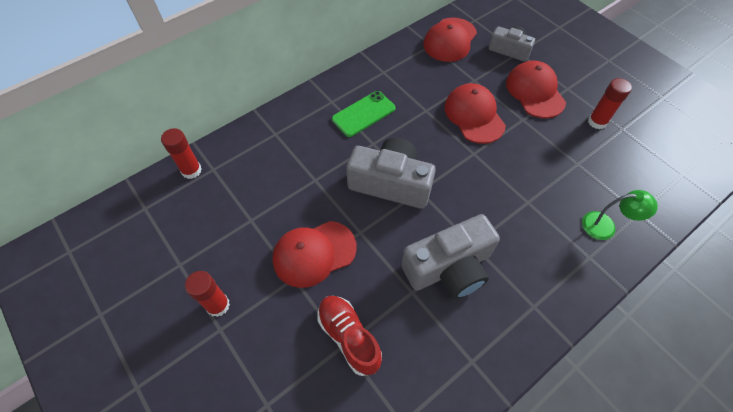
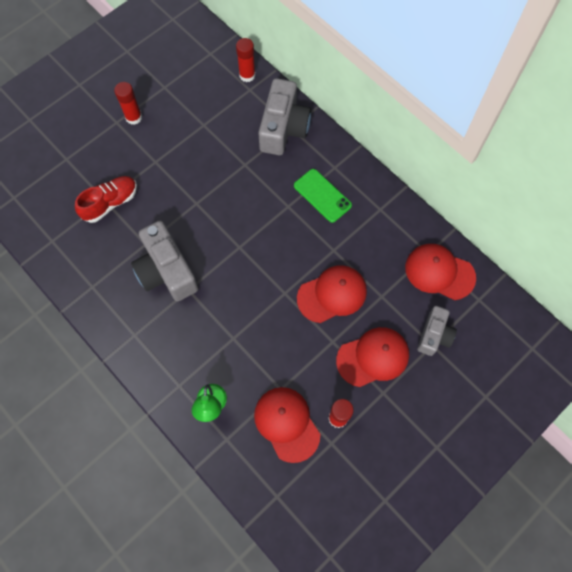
camera: 85 degrees right, 10 degrees up
red cap [273,221,357,288] -> red cap moved to [254,387,320,463]
grey camera [346,137,436,209] -> grey camera moved to [258,78,311,155]

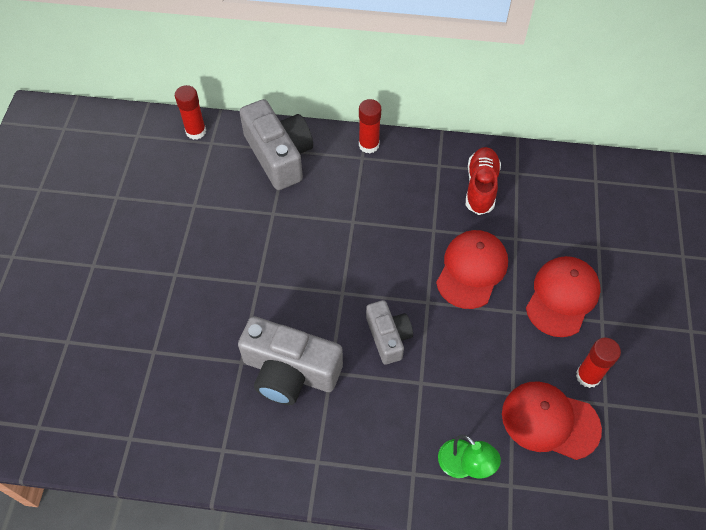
camera: 40 degrees left, 10 degrees down
red shoe [75,176,137,223] -> red shoe moved to [466,147,501,215]
red glue stick [114,82,142,125] -> red glue stick moved to [359,99,381,153]
green phone [294,169,352,223] -> none
red cap [405,244,476,300] -> none
grey camera [417,306,457,356] -> grey camera moved to [366,300,413,365]

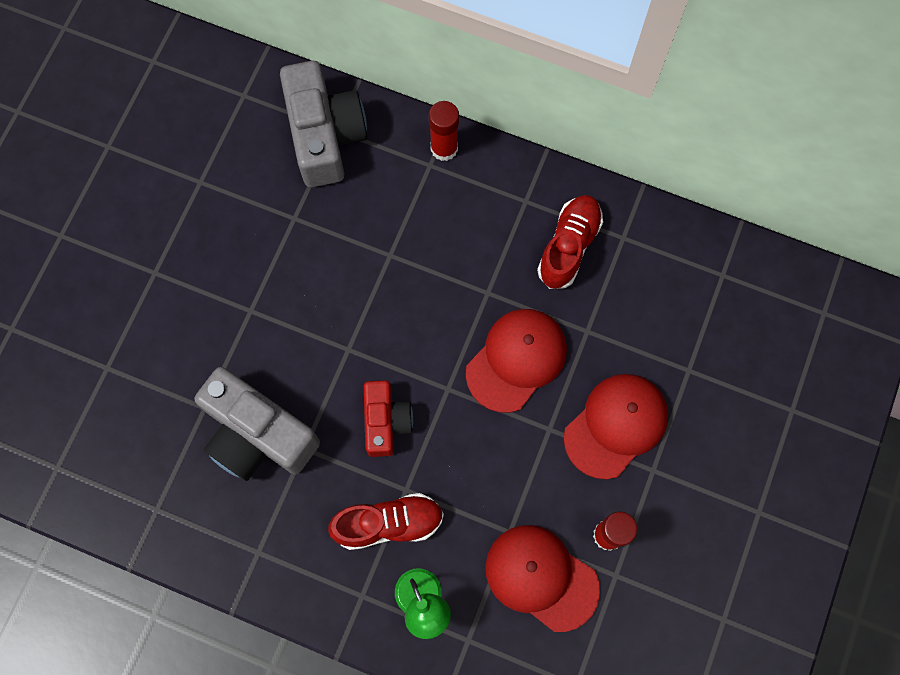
camera: 15 degrees right, 15 degrees up
red glue stick [175,85,206,140] -> none
grey camera [366,300,413,365] -> red camera [364,380,413,457]
none -> red shoe [328,493,444,550]

